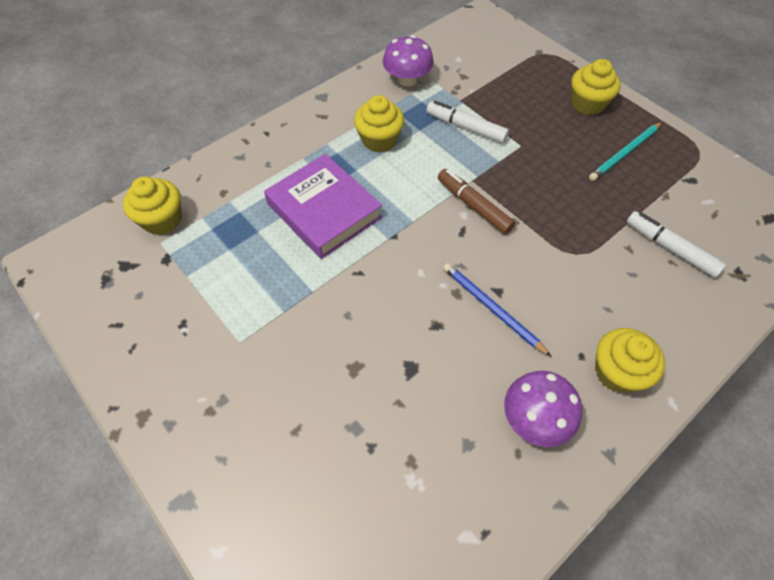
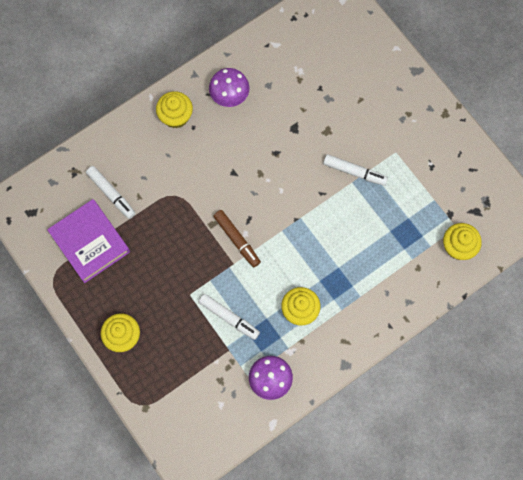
camera: 175 degrees left, 15 degrees up
purple book [264,154,382,259] -> purple book moved to [47,199,130,283]
blue pencil [443,263,552,357] -> none
turquoise pencil [589,122,662,181] -> none
none -> white marker [323,154,388,186]

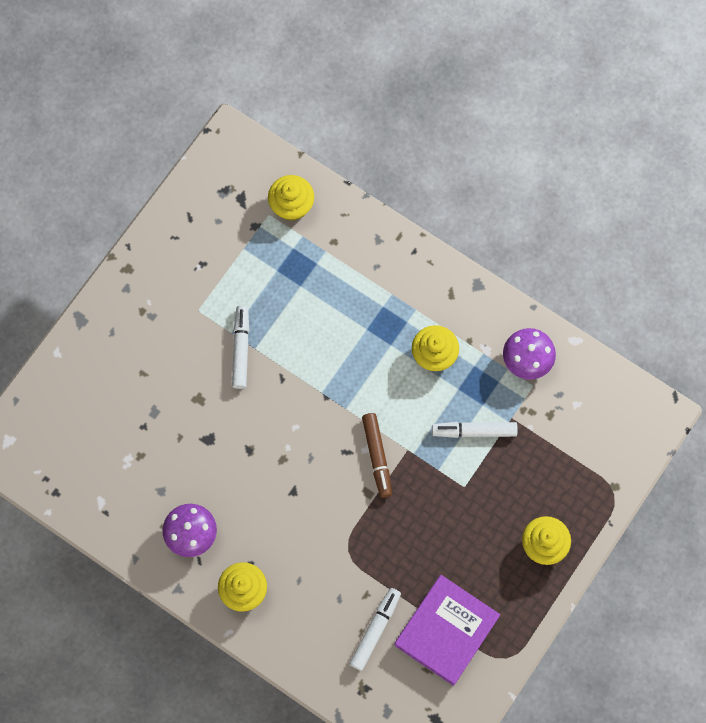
camera: 110 degrees left, 0 degrees up
white marker [198,294,260,340] -> white marker turned 105 degrees counterclockwise [432,422,518,438]
brown marker [213,210,261,267] -> brown marker turned 135 degrees clockwise [362,413,392,498]

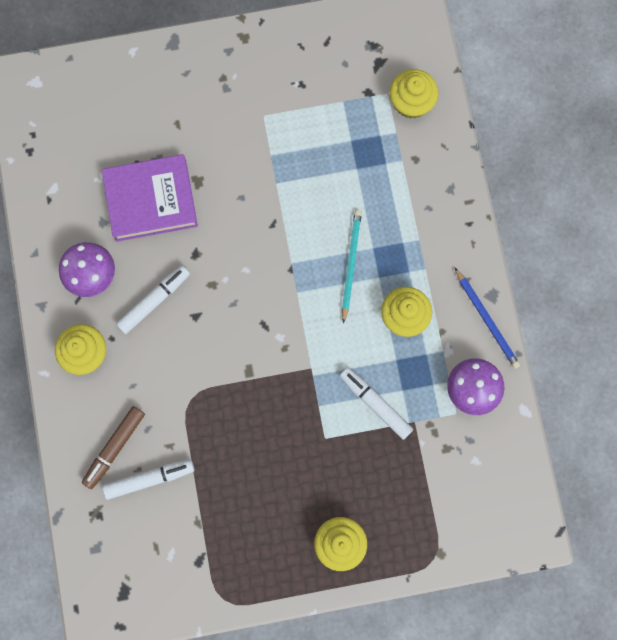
camera: 45 degrees right, 5 degrees up
white marker [232,305,249,389] -> white marker moved to [116,265,190,334]
brown marker [362,413,392,498] -> brown marker moved to [82,406,145,489]
purple book [395,575,500,686] -> purple book moved to [102,154,198,242]
none -> turquoise pencil [342,210,362,324]
none -> blue pencil [455,268,521,369]

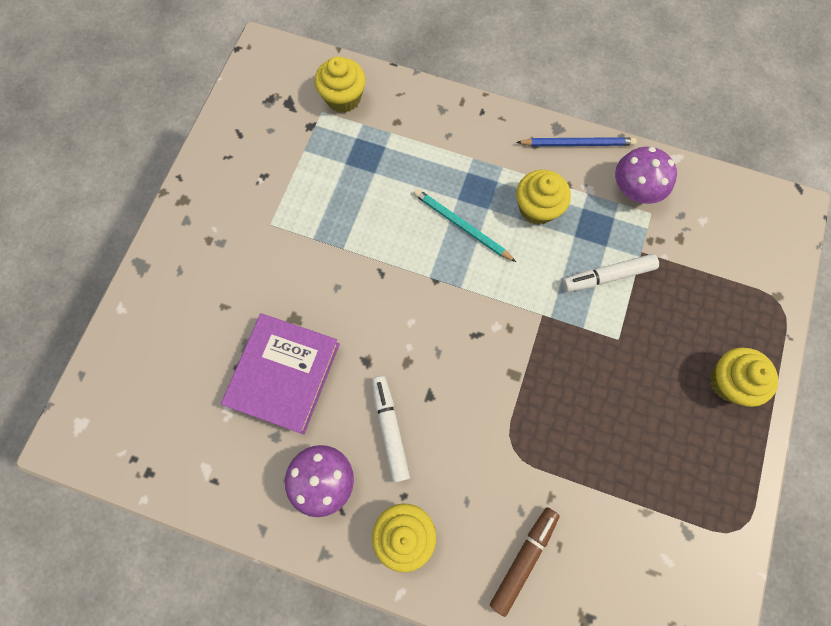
camera: 60 degrees left, 5 degrees down
brown marker [82,406,145,489] -> brown marker turned 120 degrees counterclockwise [490,507,560,617]
white marker [102,459,194,500] -> none

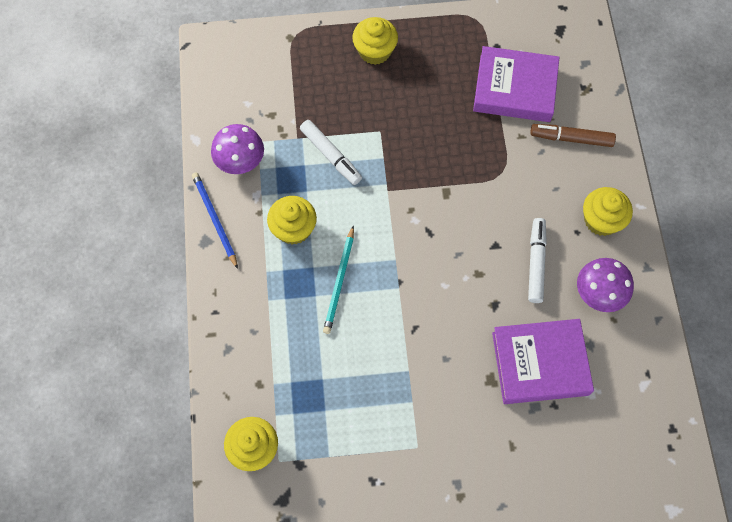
camera: 115 degrees left, 5 degrees down
white marker [371,376,410,483] -> white marker turned 135 degrees clockwise [528,218,547,303]
none -> purple book [473,46,560,122]

